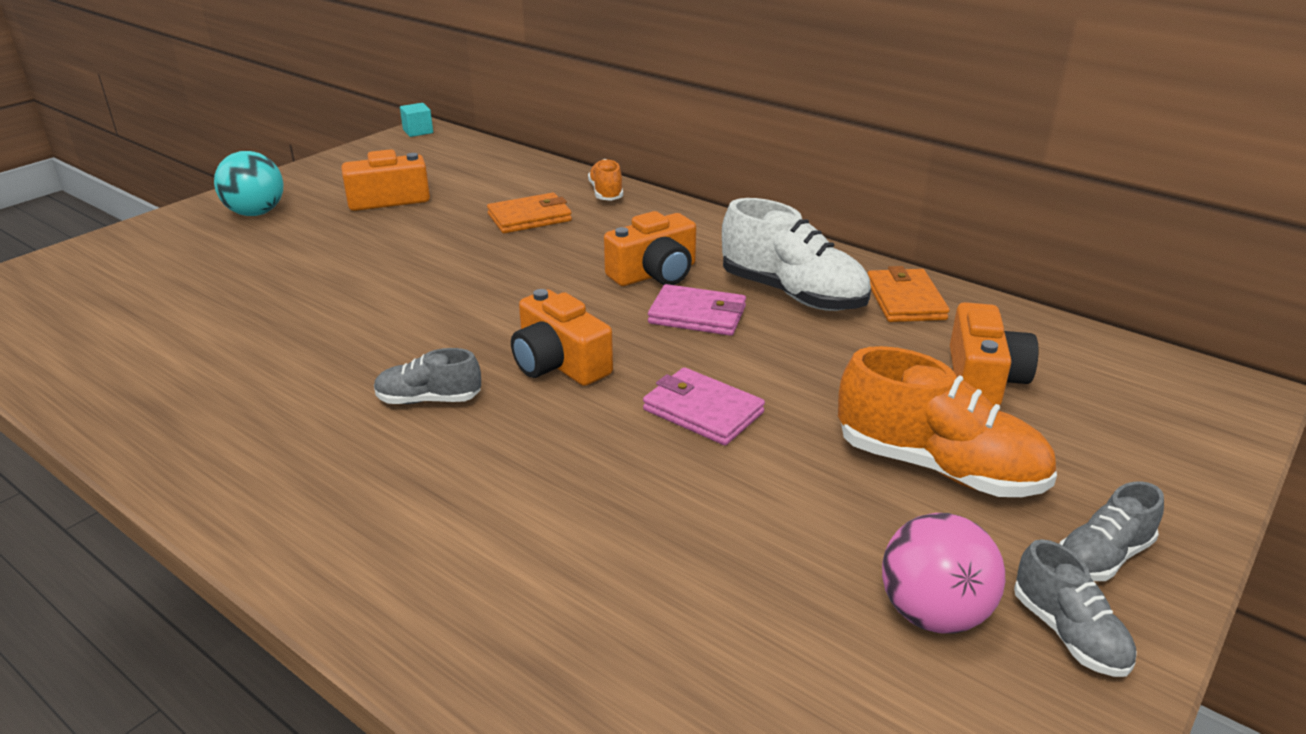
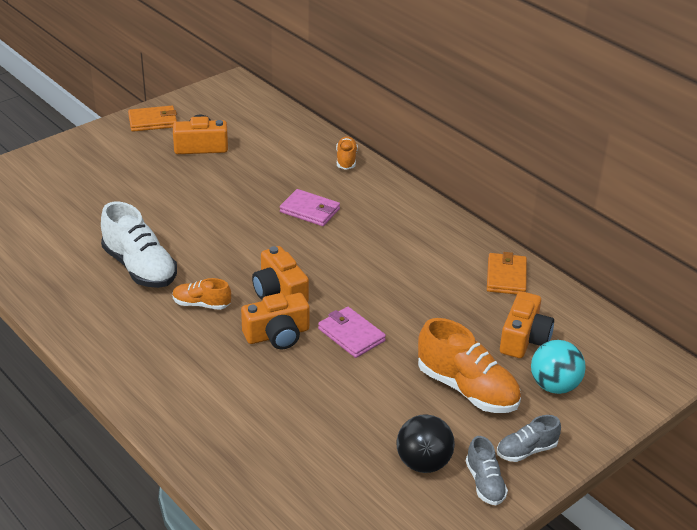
camera: 10 degrees right, 5 degrees up
turquoise ball [214,151,284,216] -> turquoise ball moved to [531,340,586,394]
grey shoe [374,348,481,404] -> orange shoe [173,278,231,310]
turquoise cube [400,103,433,137] -> none
orange wallet [487,193,572,233] -> orange wallet moved to [128,106,177,132]
orange camera [604,211,696,286] -> orange camera moved to [241,293,310,349]
pink wallet [648,284,746,336] -> pink wallet moved to [280,189,340,226]
white shoe [722,198,871,311] -> white shoe moved to [101,202,177,288]
pink ball [882,513,1005,634] -> black ball [396,414,455,473]

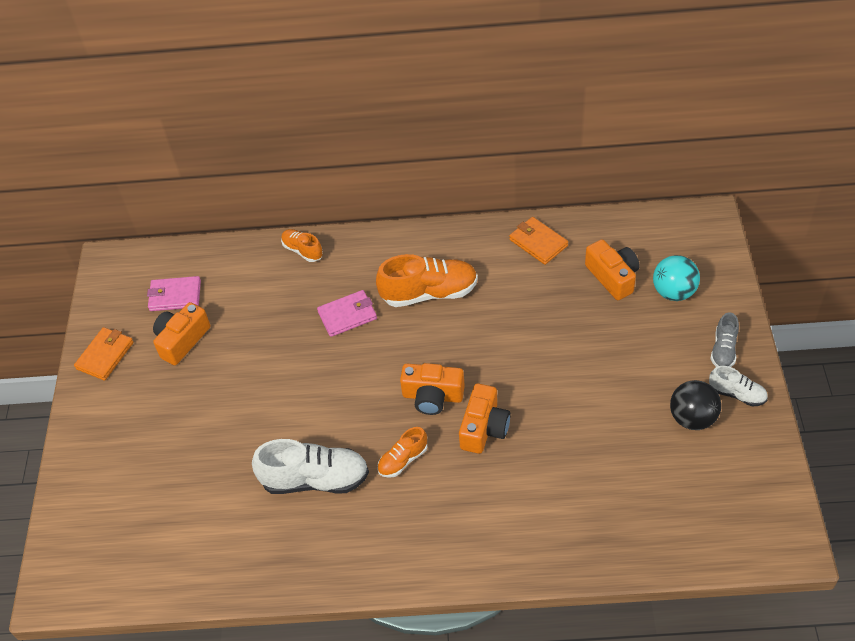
camera: 45 degrees left, 15 degrees up
pink wallet [318,307,386,358] -> pink wallet moved to [147,276,201,311]
orange shoe [418,318,521,413] -> orange shoe moved to [376,254,478,307]
grey shoe [466,436,508,505] -> white shoe [709,366,768,407]

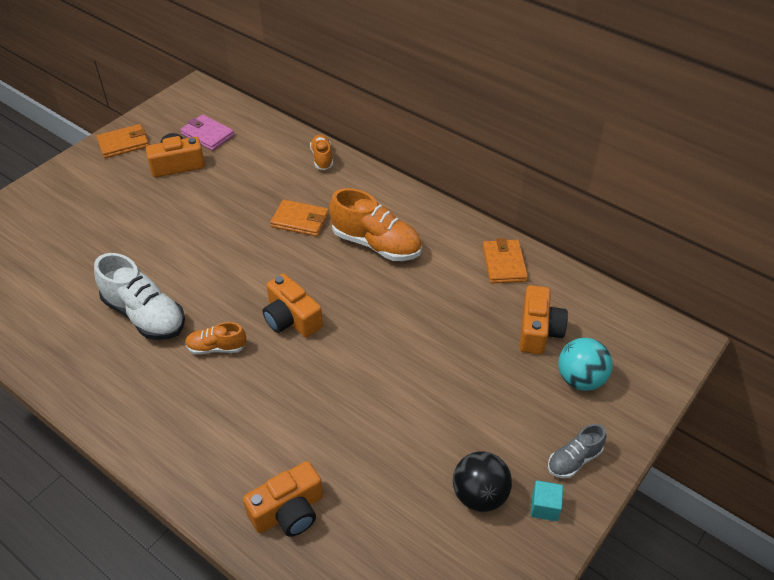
camera: 35 degrees right, 5 degrees down
pink wallet [317,290,377,337] -> orange wallet [271,200,329,236]
orange camera [459,383,510,454] -> orange camera moved to [243,461,323,537]
white shoe [709,366,768,407] -> turquoise cube [531,481,563,521]

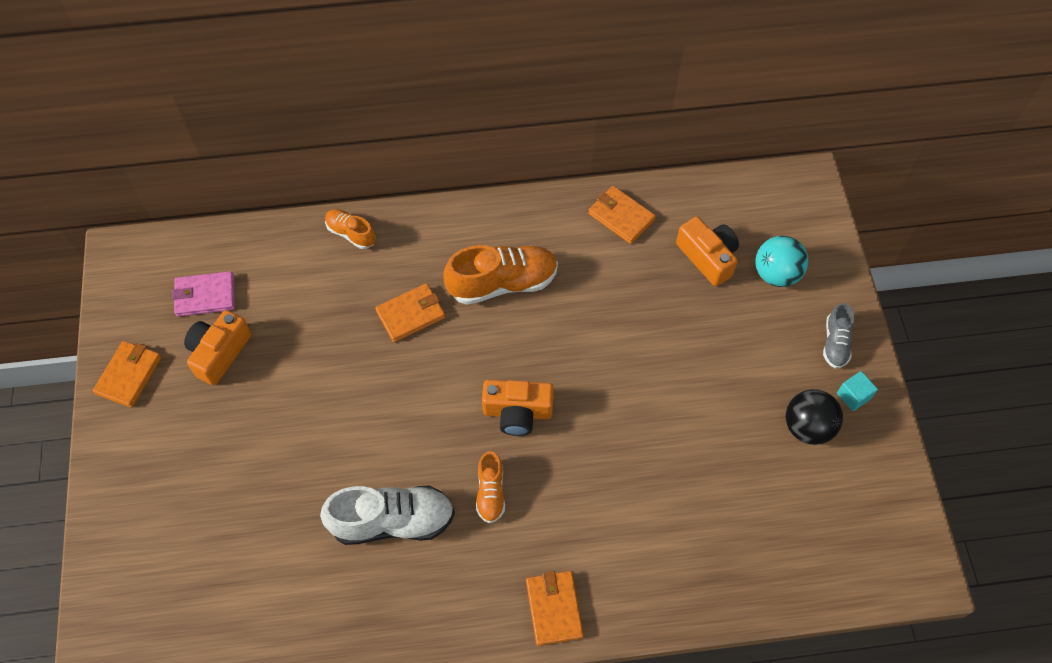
camera: 45 degrees left, 15 degrees up
orange shoe [185,322,247,355] -> orange shoe turned 45 degrees counterclockwise [476,451,505,523]
orange camera [243,461,323,537] -> none
none -> orange wallet [526,571,584,646]

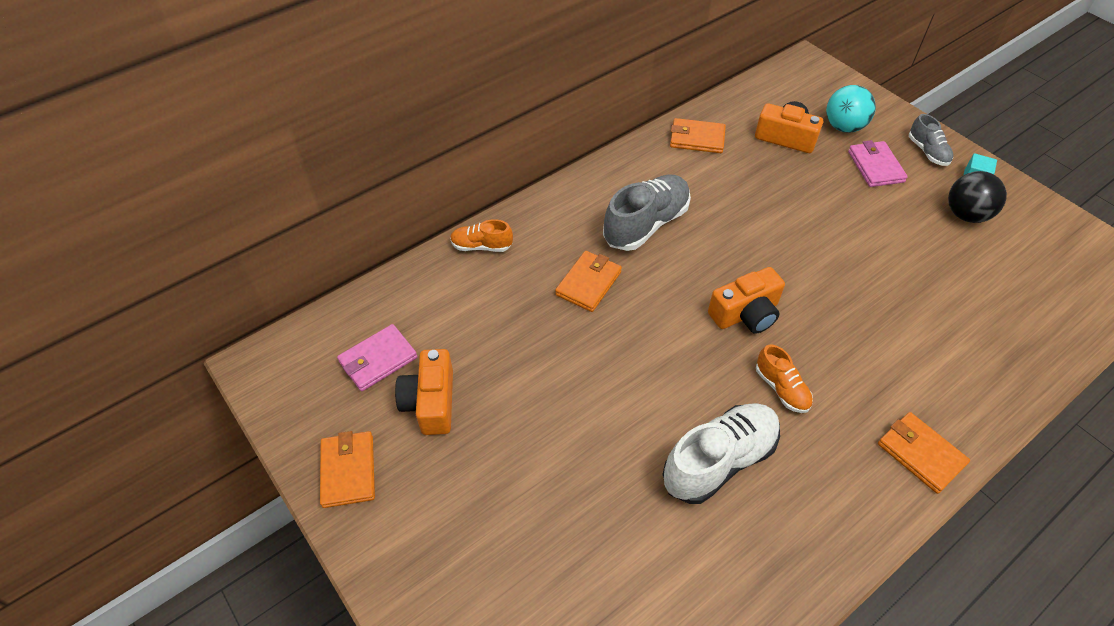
camera: 30 degrees left, 10 degrees down
orange shoe [443,245,558,305] -> grey shoe [603,175,691,251]
none -> pink wallet [848,140,908,187]

